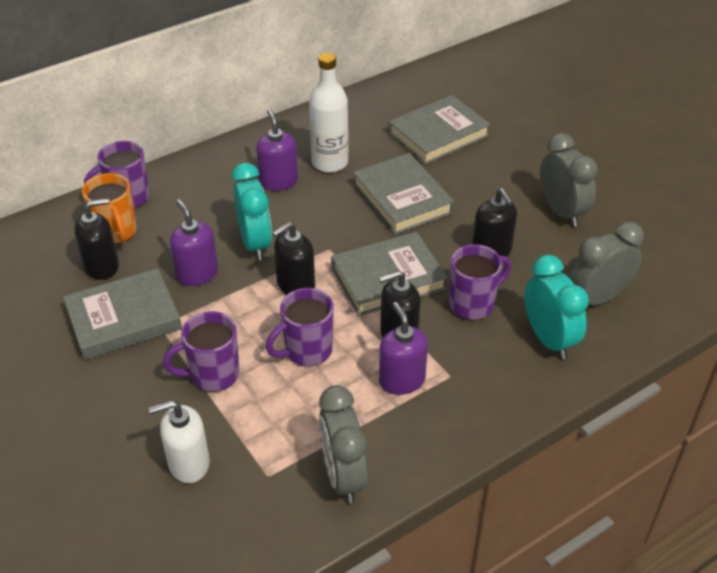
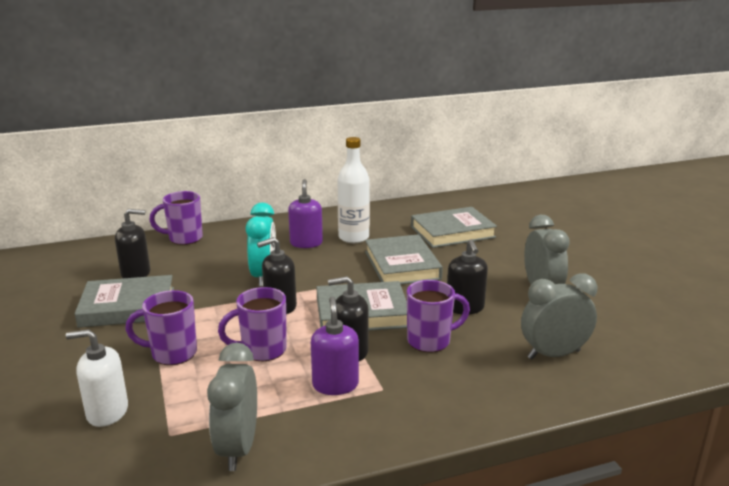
camera: 15 degrees right, 20 degrees down
orange mug [82,173,137,244] -> none
purple soap dispenser [170,199,218,286] -> none
turquoise clock [525,255,589,359] -> none

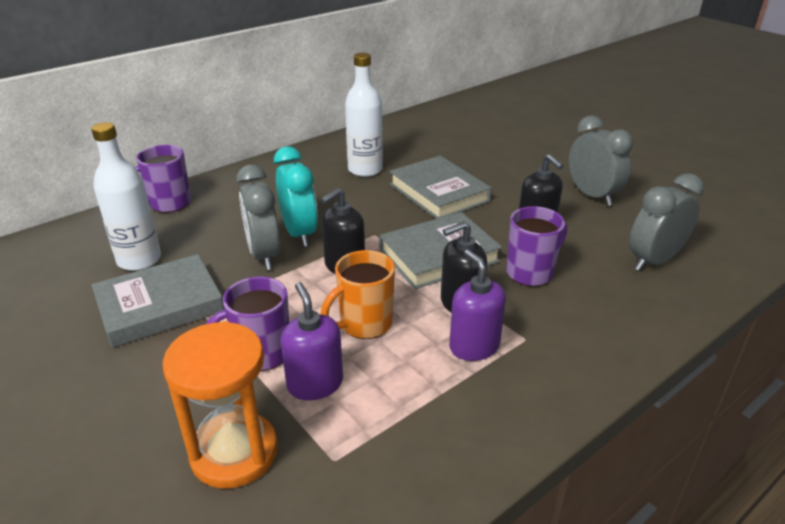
camera: 20 degrees left, 10 degrees up
white soap dispenser [66,329,128,427] -> orange hourglass [162,321,278,489]
black soap dispenser [115,209,150,278] -> white bottle [91,122,161,271]
grey clock [207,343,257,471] -> grey clock moved to [236,165,280,270]
purple mug [218,287,287,361] -> orange mug [321,250,395,339]
purple soap dispenser [288,179,323,248] -> purple soap dispenser moved to [281,282,343,400]
grey book [411,207,497,248] -> none

